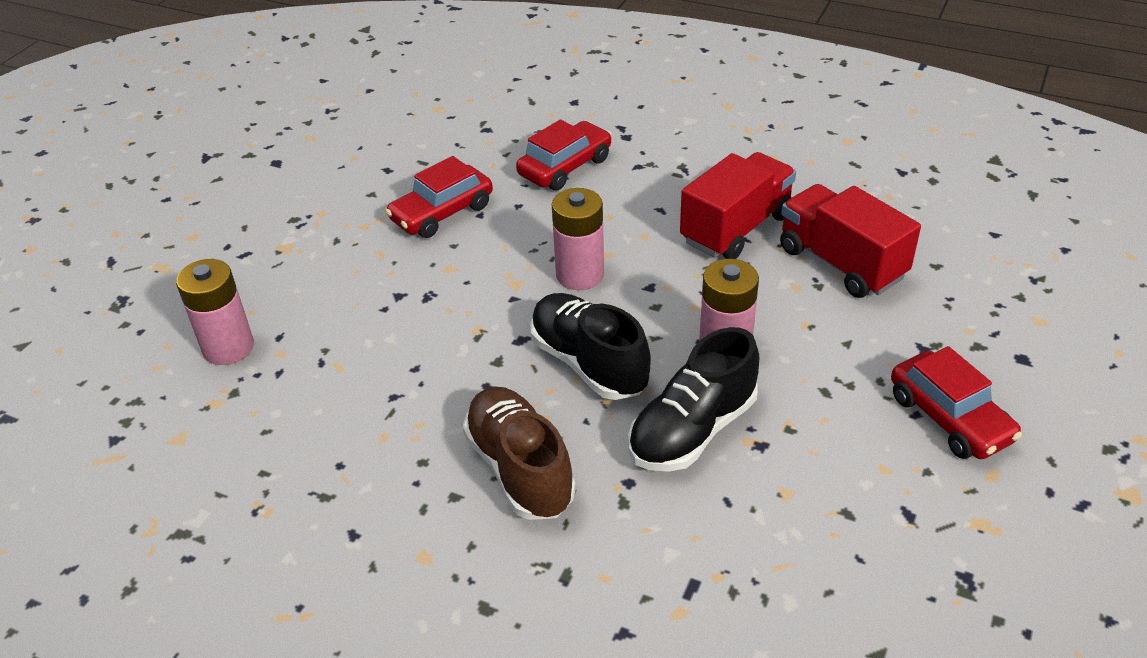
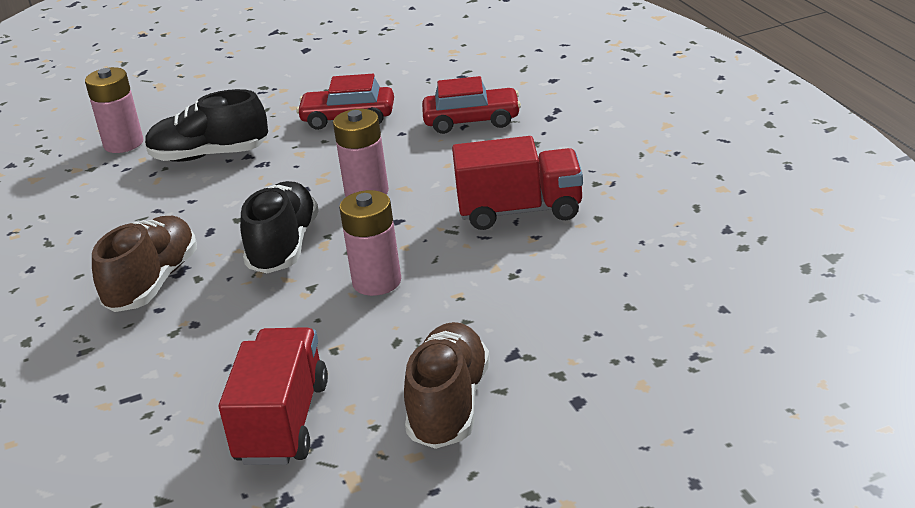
camera: 45 degrees right, 10 degrees down
black shoe [628,327,759,472] -> black shoe moved to [145,89,268,162]
red truck [780,184,921,298] -> red truck moved to [219,327,328,465]
red car [891,346,1022,459] -> brown shoe [404,322,490,449]

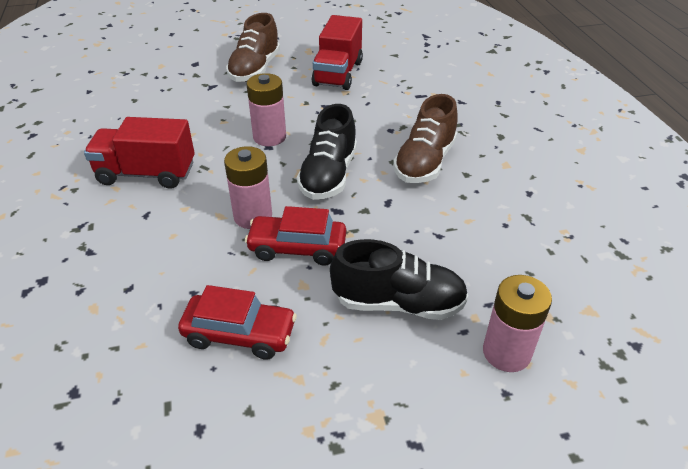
camera: 175 degrees left, 10 degrees up
red car [422,76,521,134] -> red car moved to [245,206,346,266]

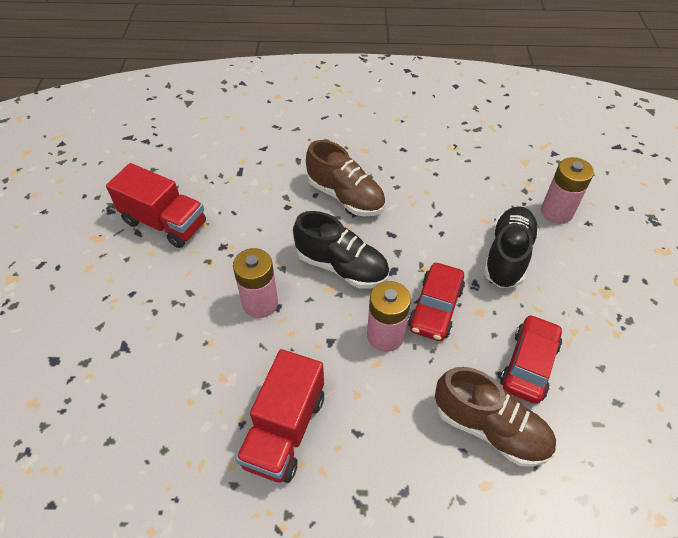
camera: 75 degrees left, 10 degrees up
brown shoe [226,13,280,82] -> brown shoe moved to [435,367,556,467]

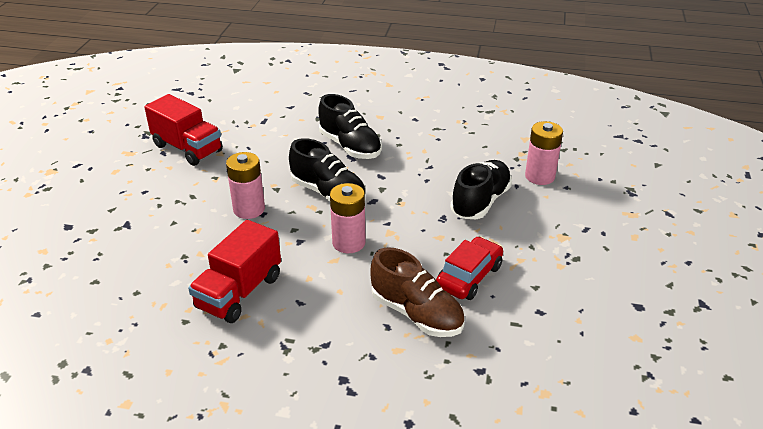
camera: 10 degrees right, 15 degrees down
brown shoe [306,140,385,216] -> black shoe [318,94,382,159]
red car [408,263,465,341] -> none

